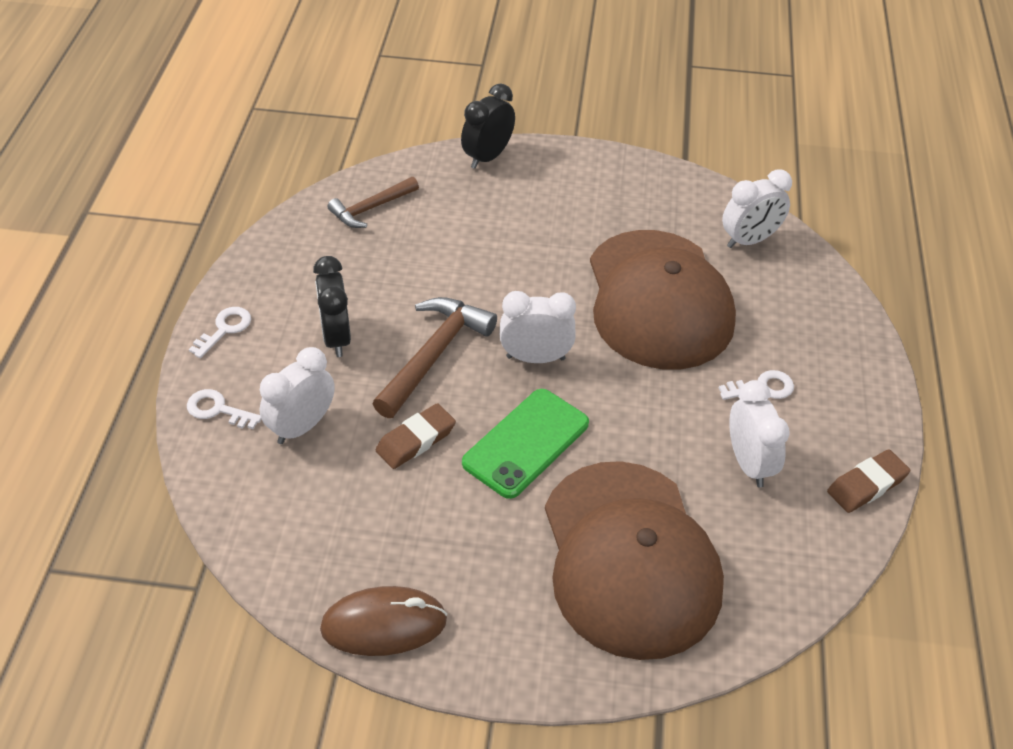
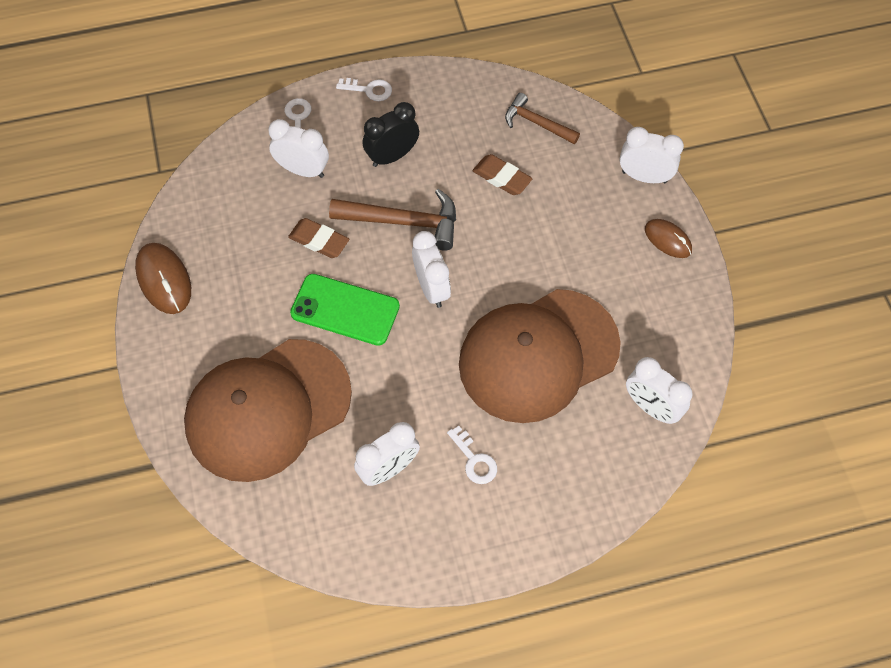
camera: 70 degrees right, 15 degrees up
black clock [461,83,515,169] -> white clock [620,127,684,183]
brown eraser [827,449,910,513] -> brown eraser moved to [473,154,532,195]
none -> brown mouse [645,219,692,258]

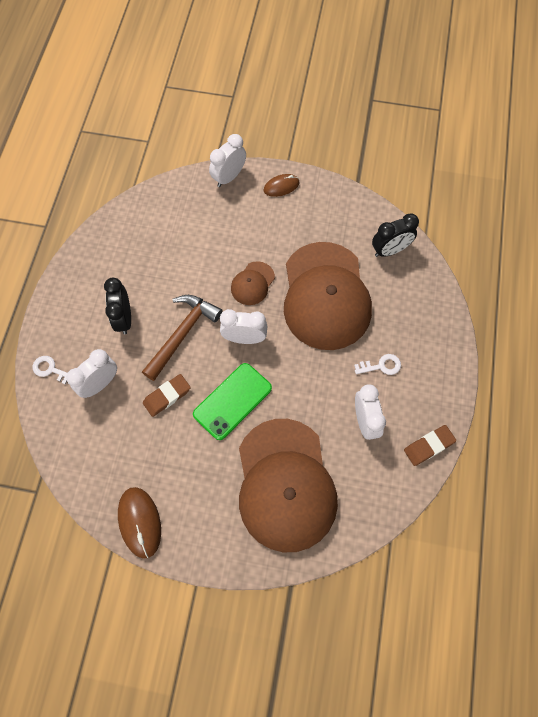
camera: 65 degrees left, 5 degrees up
brown mouse [135,243,191,314] -> brown mouse turned 75 degrees clockwise [118,487,161,559]
white key [336,78,392,101] -> none
brown eraser [473,154,532,195] -> brown eraser moved to [404,425,456,466]
brown hammer [505,93,580,144] -> none
white clock [626,357,693,424] -> black clock [372,213,419,257]
none -> brown cap [231,261,275,305]

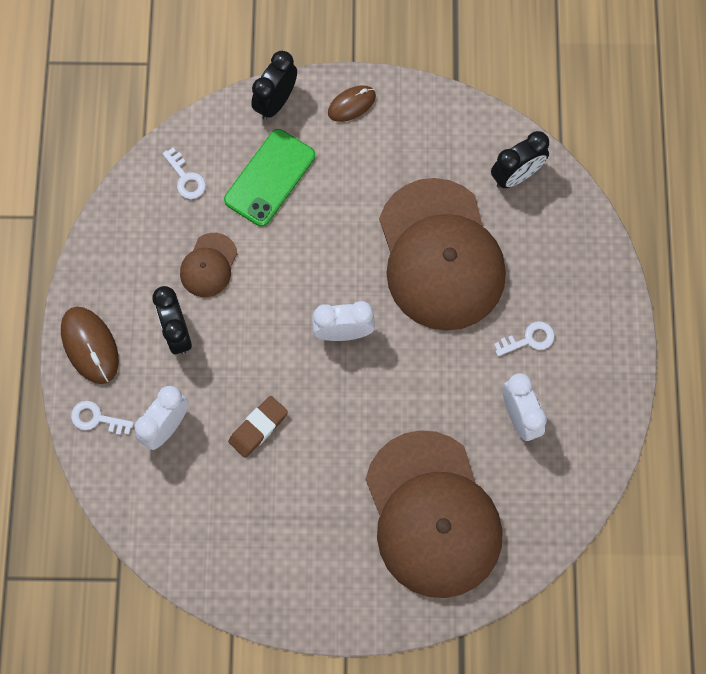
camera: 10 degrees left, 5 degrees up
brown mouse [118,487,161,559] -> brown mouse moved to [61,307,119,384]
brown hammer [142,295,223,381] -> none
green phone [193,363,272,440] -> green phone moved to [224,129,315,227]
white clock [209,134,246,187] -> black clock [251,51,297,120]
brown cap [231,261,275,305] -> brown cap moved to [180,233,238,297]
brown eraser [404,425,456,466] -> none
none -> white key [162,148,206,199]

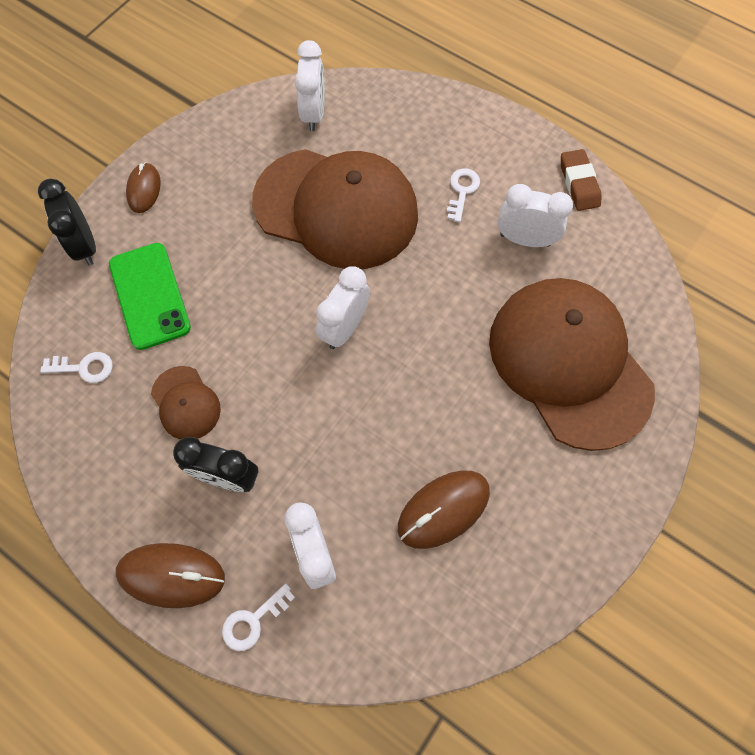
camera: 55 degrees left, 5 degrees down
brown eraser [228,396,288,458] -> brown eraser moved to [561,149,602,211]
brown cap [365,430,503,598] -> brown cap turned 135 degrees counterclockwise [489,278,655,451]
black clock [491,131,549,188] -> white clock [295,40,325,131]
none -> brown mouse [398,470,490,549]

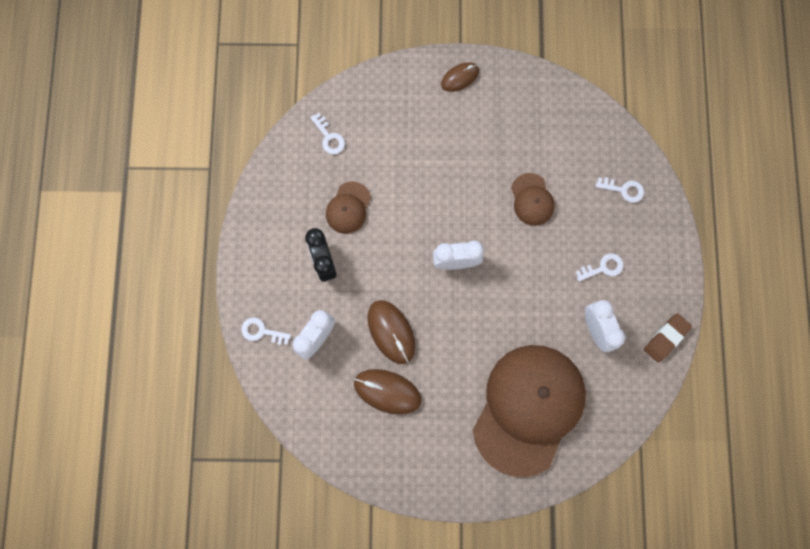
camera: 55 degrees right, 10 degrees up
black clock [38,179,96,265] -> none
green phone [109,243,191,350] -> none
brown mouse [116,543,225,608] -> brown mouse moved to [368,300,415,364]
brown cap [252,149,418,269] -> brown cap [511,173,555,226], size x0.43
white clock [295,40,325,131] -> none
none -> white key [596,177,644,203]

